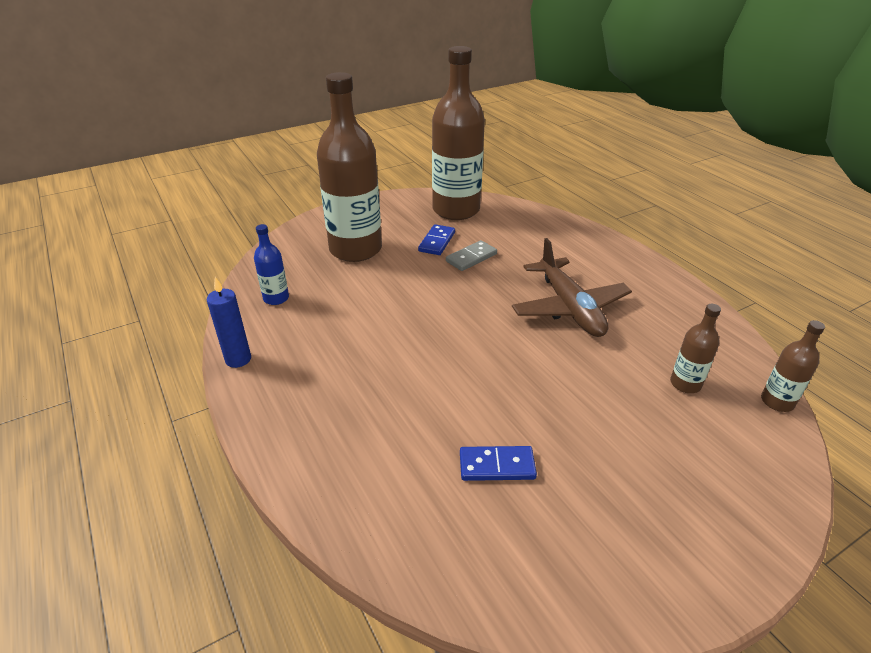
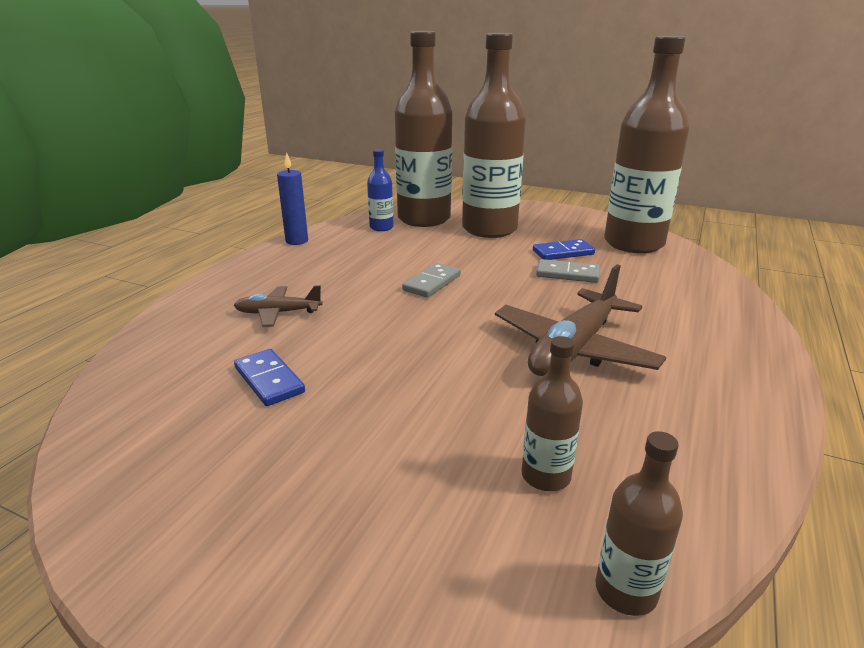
camera: 55 degrees right, 10 degrees down
none -> brown plane [234,285,323,327]
none -> brown bottle [395,31,452,227]
none -> grey domino [402,263,461,298]

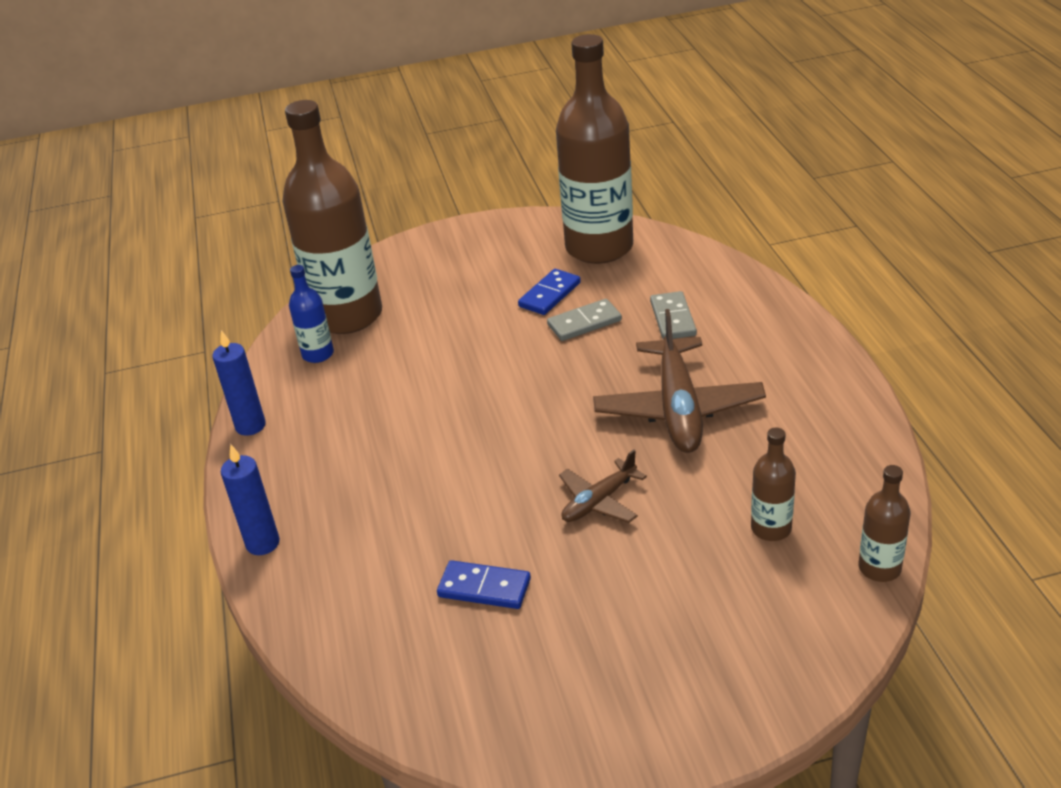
camera: 35 degrees left, 10 degrees up
brown plane [234,285,323,327] -> brown plane moved to [559,450,647,523]
grey domino [402,263,461,298] -> grey domino moved to [650,291,697,340]
brown bottle [462,33,526,238] -> none
none -> blue candle [221,445,280,555]

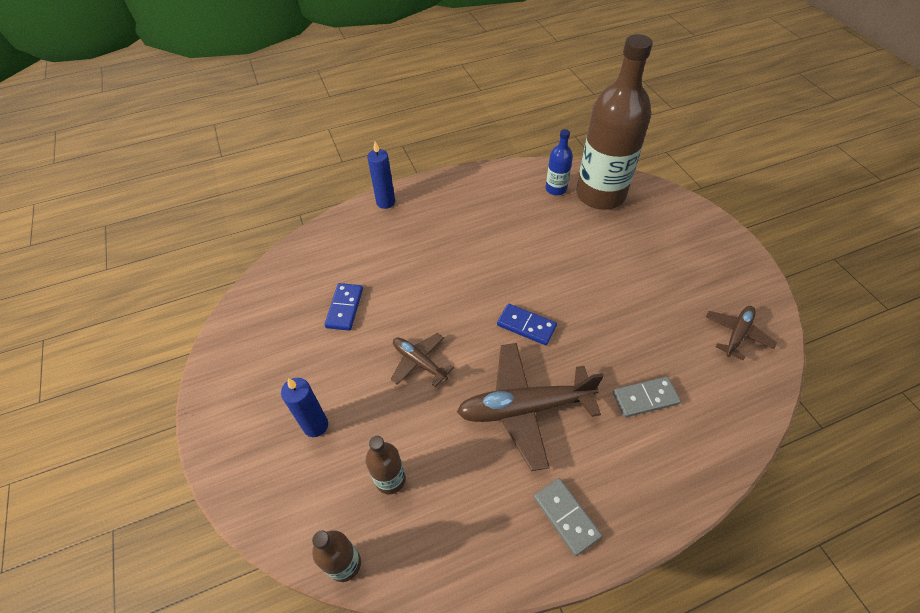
camera: 80 degrees right, 15 degrees up
blue candle [212,330,266,436] -> blue candle moved to [281,378,328,437]
blue domino [518,269,581,315] -> blue domino moved to [497,304,557,345]
grey domino [547,299,622,341] -> grey domino moved to [534,478,602,556]
brown bottle [556,34,633,264] -> brown plane [706,306,777,360]

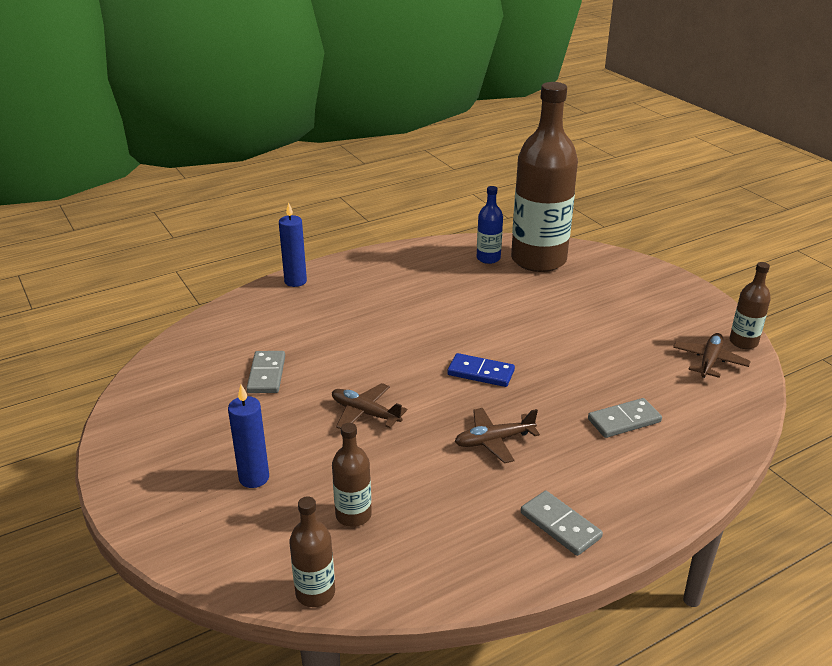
camera: 10 degrees left, 20 degrees down
blue domino [324,283,363,330] -> grey domino [247,351,285,393]
brown plane [457,343,604,471] -> brown plane [455,408,540,463], size x0.54
none -> brown bottle [729,262,771,349]

